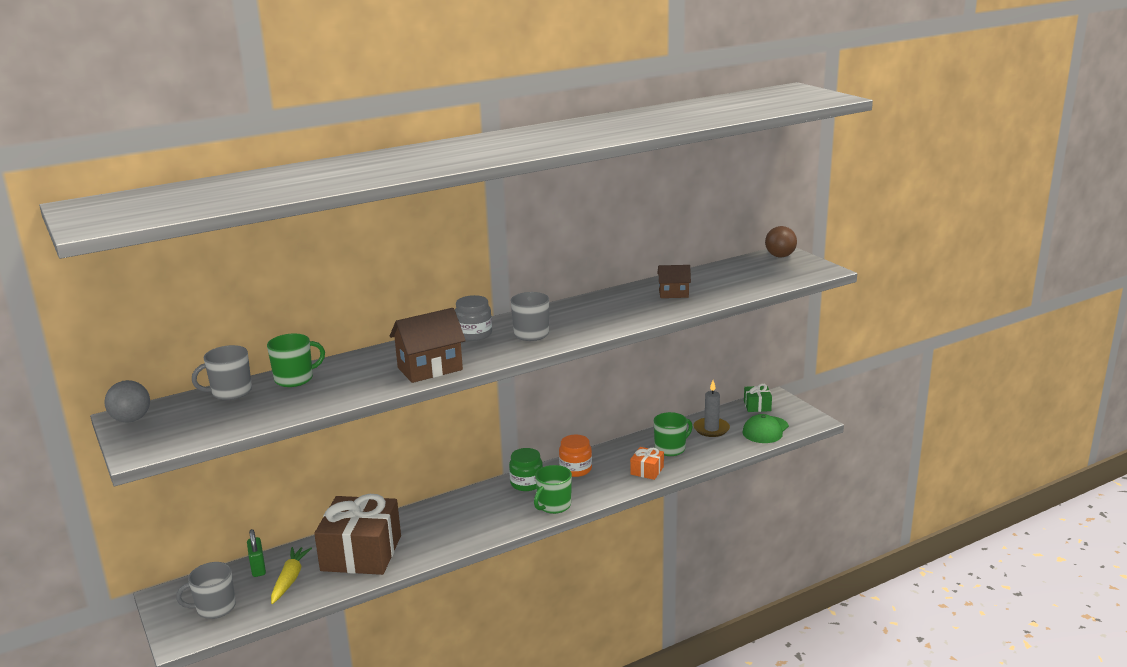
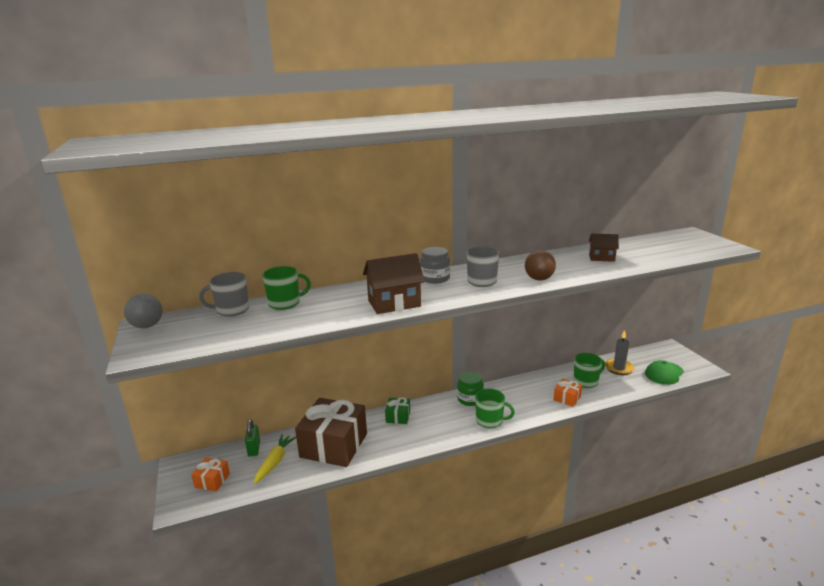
camera: 10 degrees right, 0 degrees up
grey mug [176,562,236,619] -> orange gift [191,457,230,491]
green mug [534,465,572,514] -> green mug turned 120 degrees counterclockwise [475,389,515,428]
orange jar [559,435,592,477] -> none
green gift [744,384,772,412] -> green gift moved to [385,397,410,424]
brown ball [765,226,797,257] -> brown ball moved to [525,250,556,280]

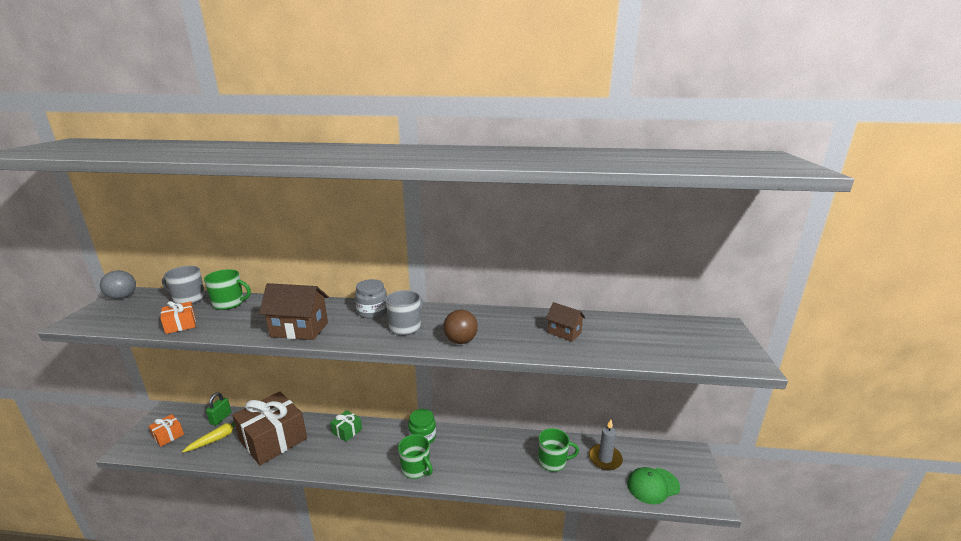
camera: 25 degrees right, 0 degrees up
orange gift [554,379,582,407] -> orange gift moved to [160,301,196,334]

